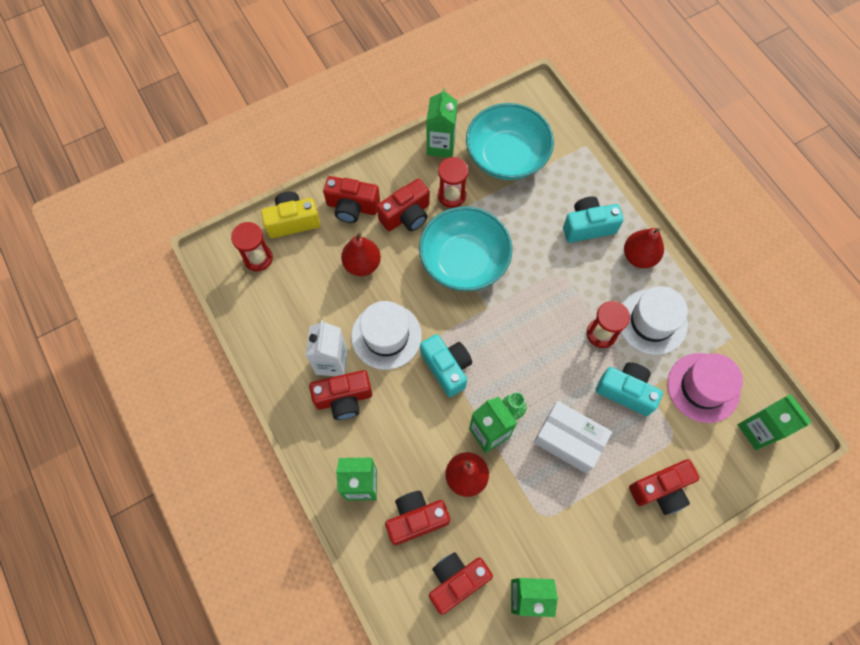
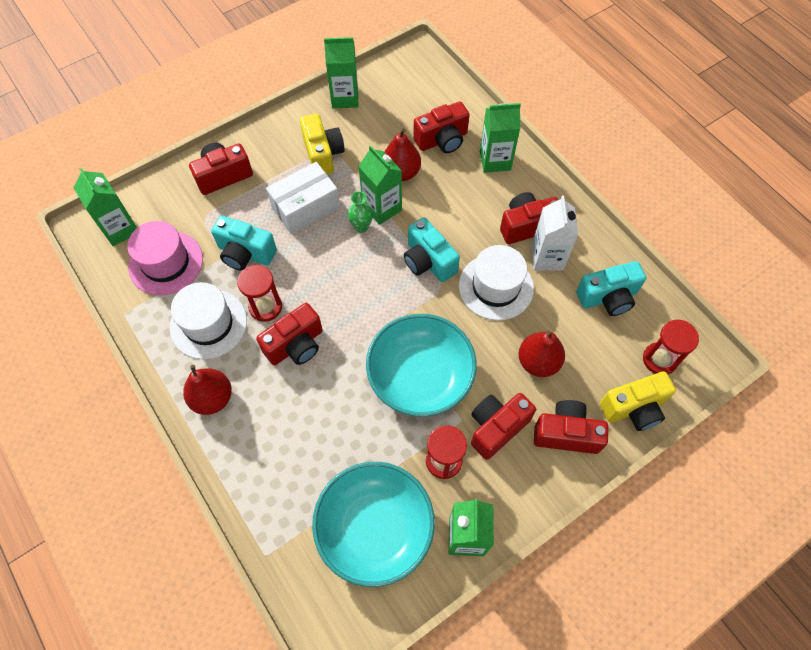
camera: 175 degrees right, 5 degrees down
red camera [429,552,493,615] -> red camera moved to [256,303,323,365]
white box [533,401,612,473] -> white box turned 60 degrees counterclockwise [266,162,340,234]
turquoise camera [563,196,624,243] -> turquoise camera moved to [576,261,646,316]
none -> yellow camera [300,113,345,174]

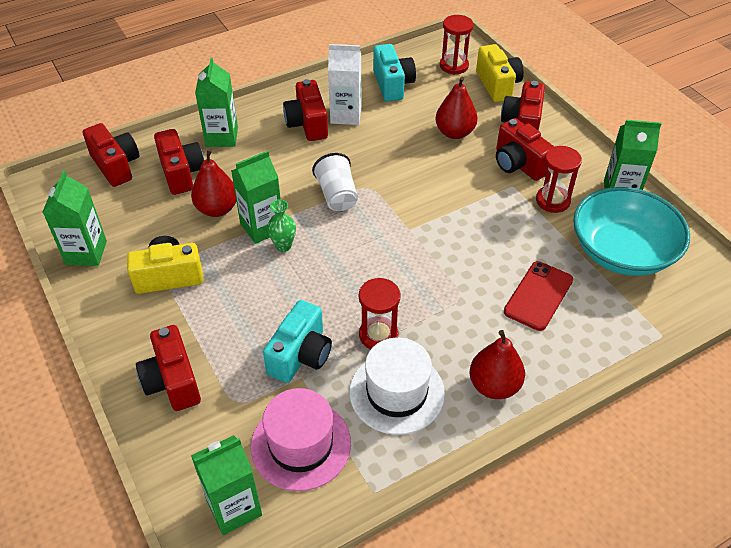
camera: 85 degrees left, 15 degrees down
red camera [256,303,323,365] -> red camera moved to [83,123,139,187]
white box [266,162,340,234] -> none
turquoise bowl [366,314,477,417] -> none
turquoise camera [404,217,460,282] -> white cup [312,153,358,211]
white hat [459,245,534,321] -> none
none -> red phone [504,261,573,331]

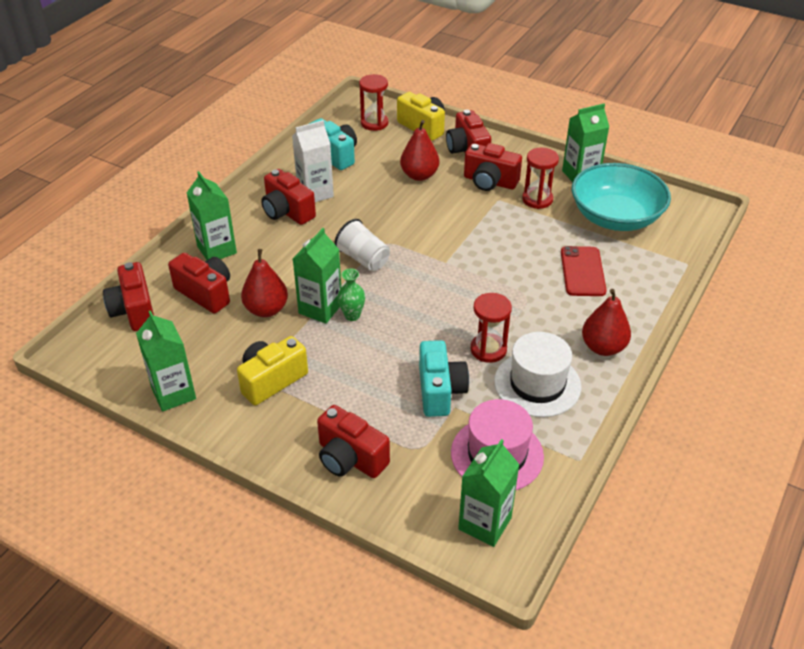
camera: 30 degrees left, 5 degrees down
red camera [83,123,139,187] -> red camera turned 135 degrees counterclockwise [103,262,154,331]

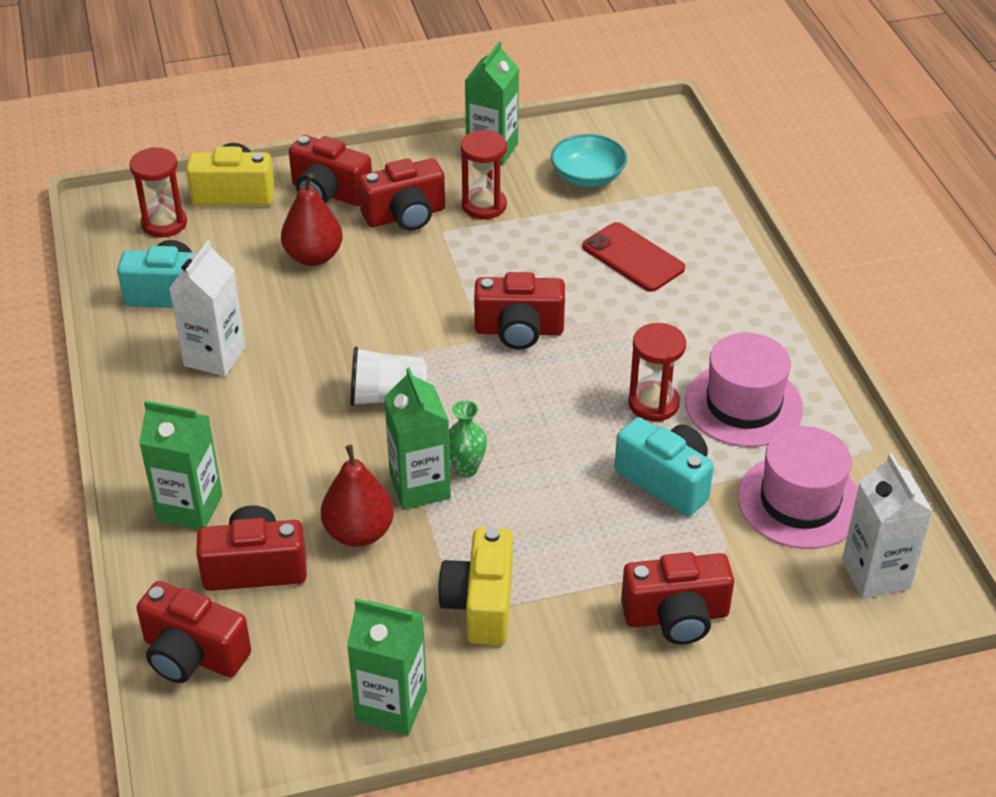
camera: 45 degrees left, 0 degrees up
red camera [261,169,316,225] -> red camera moved to [474,272,565,349]
green carton [458,439,520,547] -> white carton [842,453,933,599]
white hat [494,332,581,417] -> pink hat [685,333,803,447]
turquoise bowl [572,163,671,231] -> turquoise bowl [551,134,627,187], size x0.56
red pear [582,289,631,356] -> none

